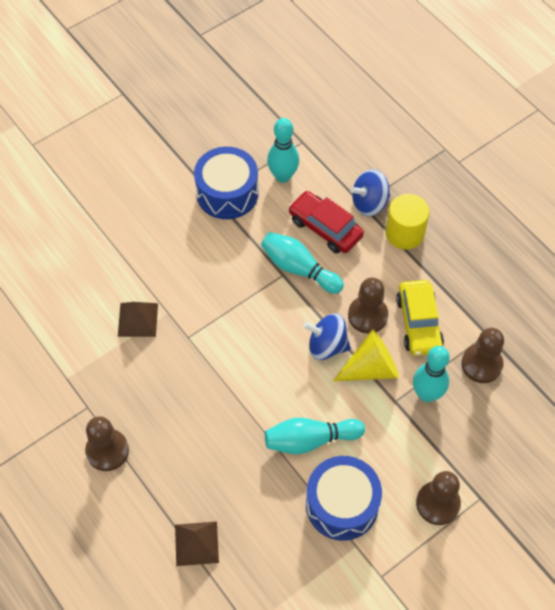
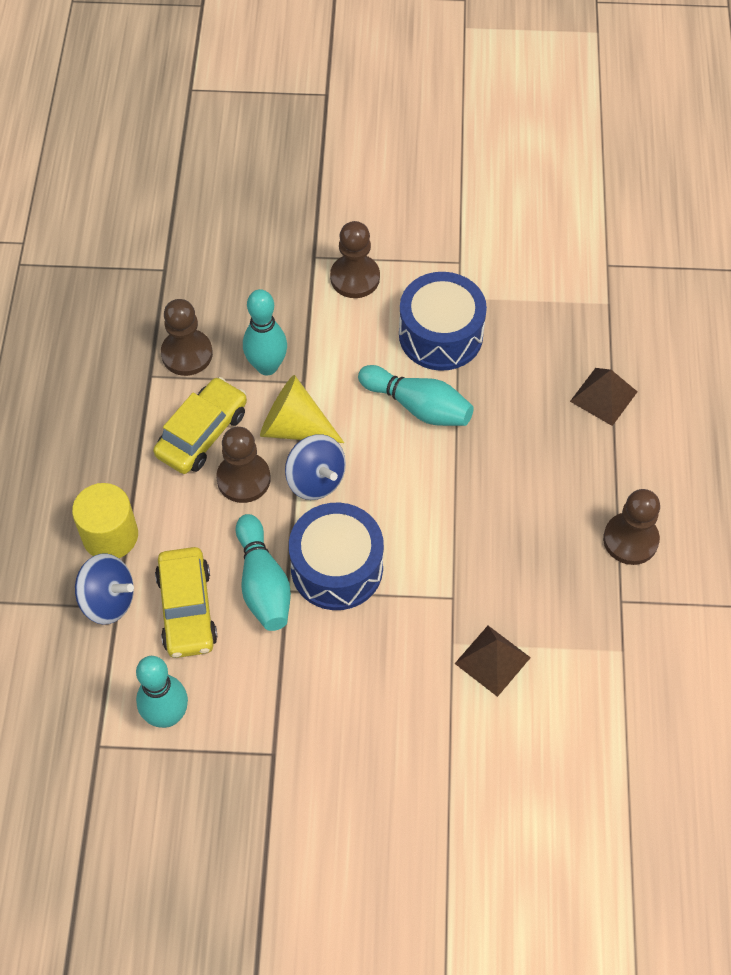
camera: 140 degrees left, 0 degrees up
blue drum [194,147,259,219] -> blue drum moved to [289,503,384,610]
red car [288,191,364,254] -> yellow car [155,547,217,658]

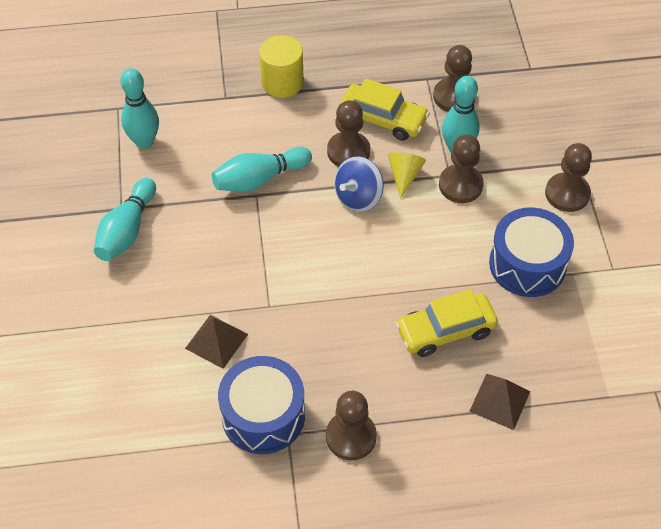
camera: 80 degrees right, 5 degrees down
blue spinning top [75,554,134,624] -> none
yellow car [155,547,217,658] -> yellow car moved to [395,289,498,357]
yellow cone [260,375,344,443] -> yellow cone [388,153,426,199], size x0.66
blue drum [289,503,384,610] -> blue drum moved to [218,356,305,454]
turquoise bowling pin [358,365,474,426] -> turquoise bowling pin moved to [94,178,156,261]
none -> brown pawn [439,135,484,203]

